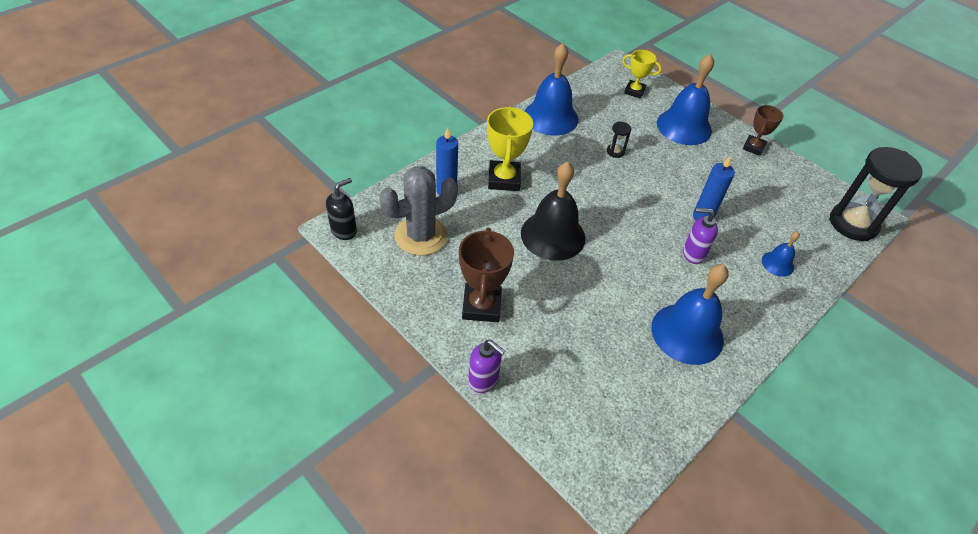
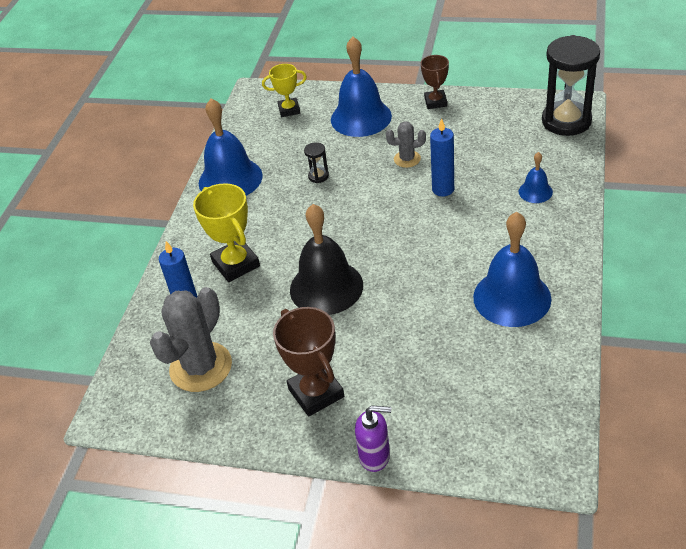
camera: 25 degrees left, 5 degrees down
black soap dispenser [326,178,357,240] -> none
purple soap dispenser [683,208,718,264] -> none
none -> grey cactus [386,121,426,168]

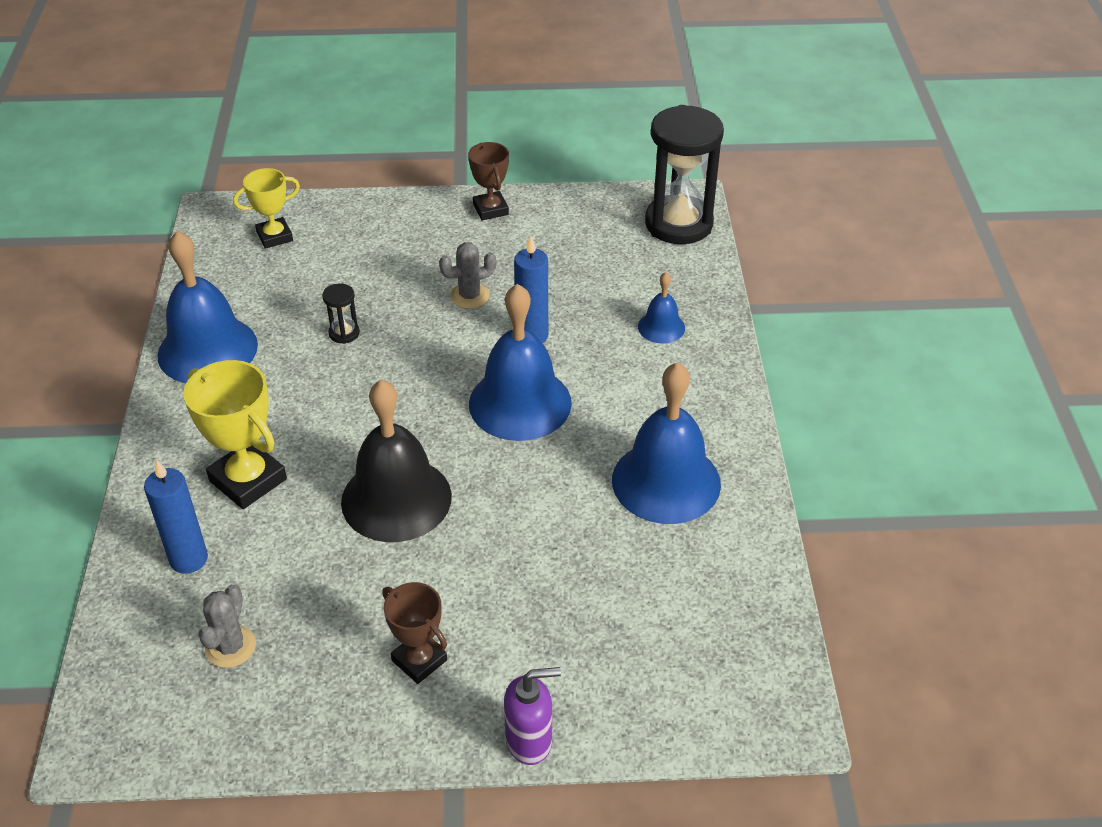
camera: 20 degrees left, 0 degrees up
grey cactus [150,287,232,392] -> grey cactus [199,584,256,668], size x0.52
brown trophy [273,307,344,417] -> brown trophy [382,582,447,684], size x0.64
blue bell [331,37,392,137] -> blue bell moved to [469,284,572,441]

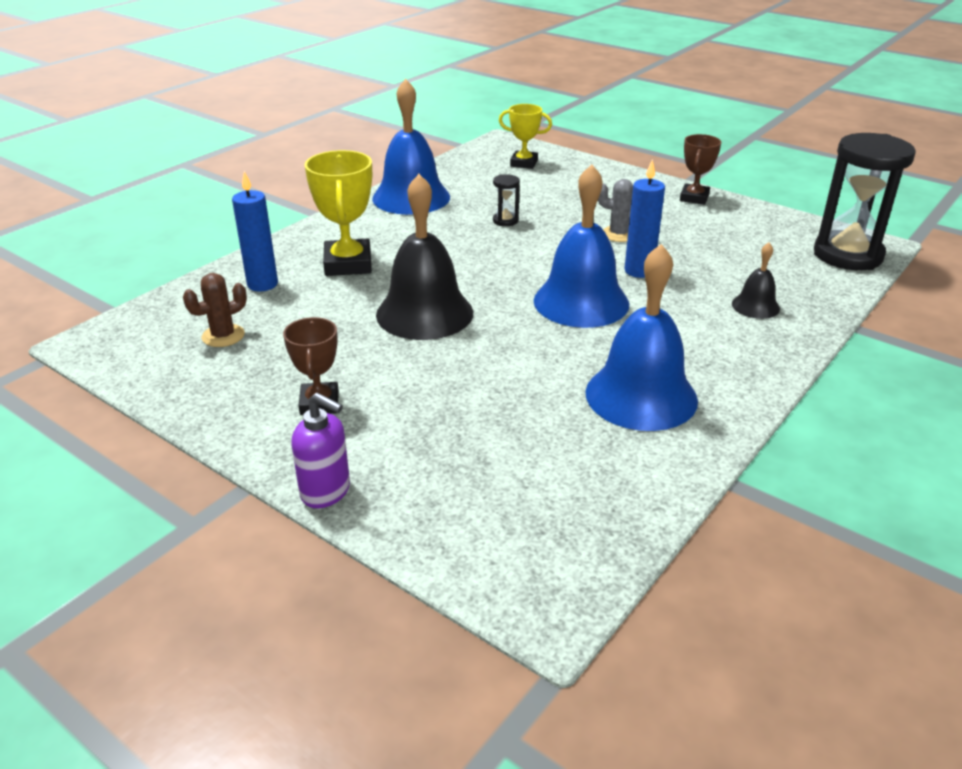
camera: 40 degrees right, 10 degrees down
grey cactus [199,584,256,668] -> brown cactus [183,273,247,347]
blue bell [638,272,685,344] -> black bell [732,243,780,319]

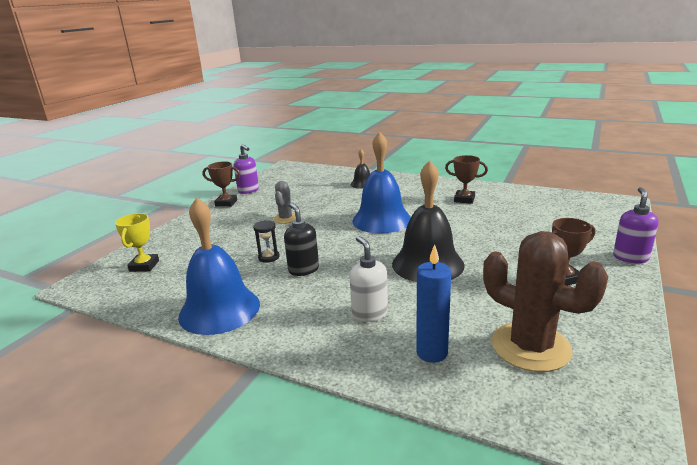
camera: 100 degrees left, 10 degrees down
brown cactus [183,273,247,347] -> brown cactus [483,231,608,372], size x1.93
yellow trophy [304,150,372,276] -> white soap dispenser [350,236,388,322]
blue bell [585,244,698,431] -> brown trophy [445,155,488,204]
blue candle [624,160,665,278] -> none
black hourglass [814,133,916,270] -> none
none -> purple soap dispenser [234,144,259,194]
none -> black soap dispenser [284,203,319,276]

